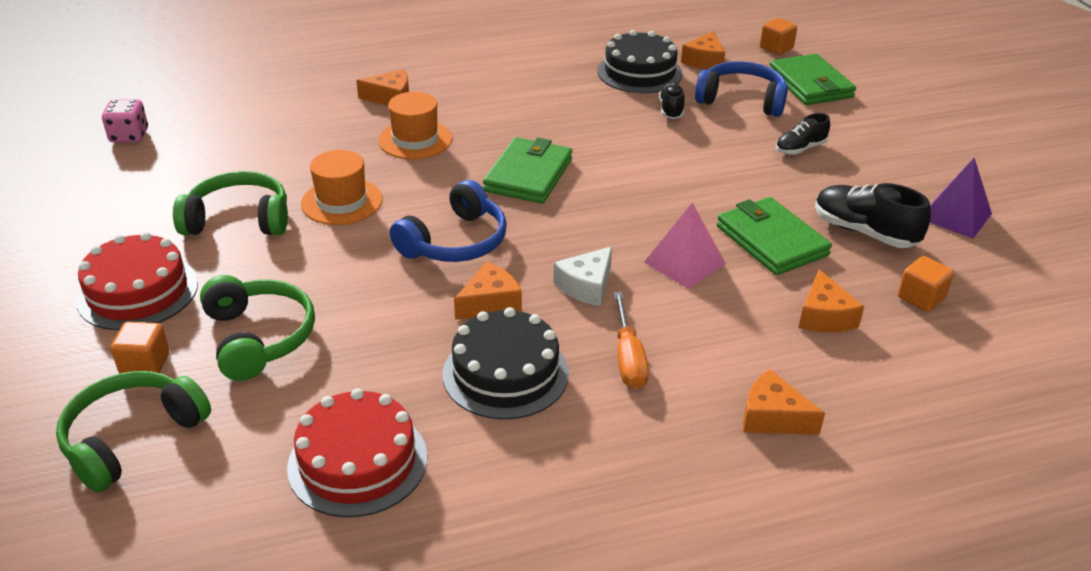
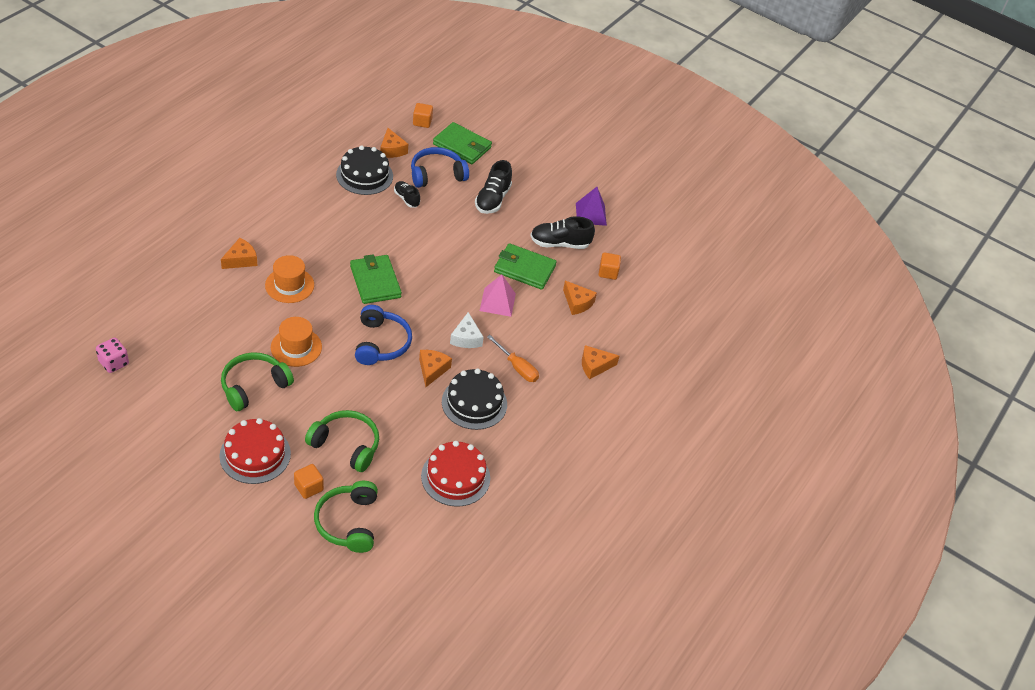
camera: 45 degrees left, 10 degrees up
black shoe [776,113,830,155] -> black shoe [475,160,512,214], size x1.63

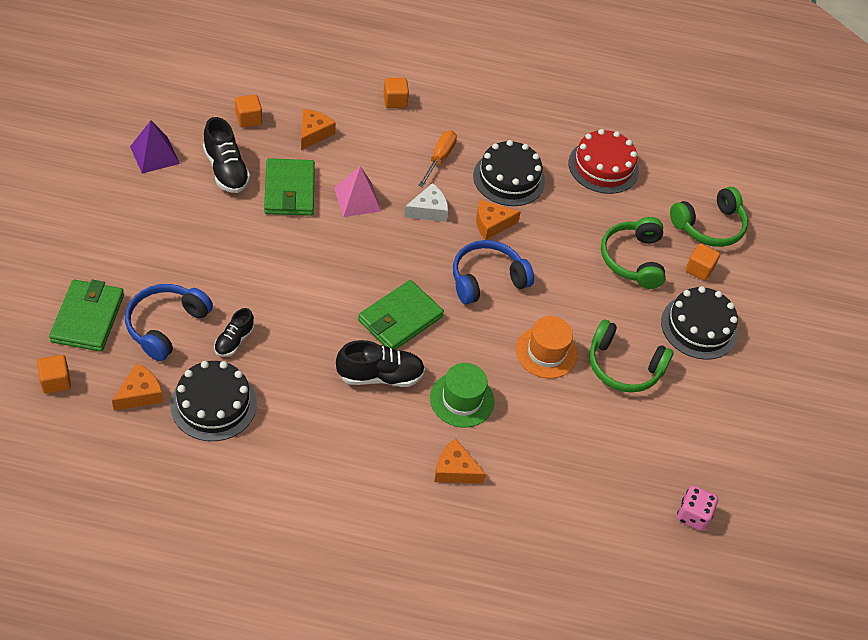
camera: 115 degrees left, 5 degrees up
red cake [219,418,291,484] -> black cake [661,286,738,360]
orange hat [265,255,314,303] -> green hat [430,363,494,428]
blue headphones [411,147,469,188] -> blue headphones turned 75 degrees clockwise [125,284,213,361]
black shoe [475,160,512,214] -> black shoe moved to [336,340,425,387]
orange cheese [582,345,619,379] -> orange cube [383,78,409,108]

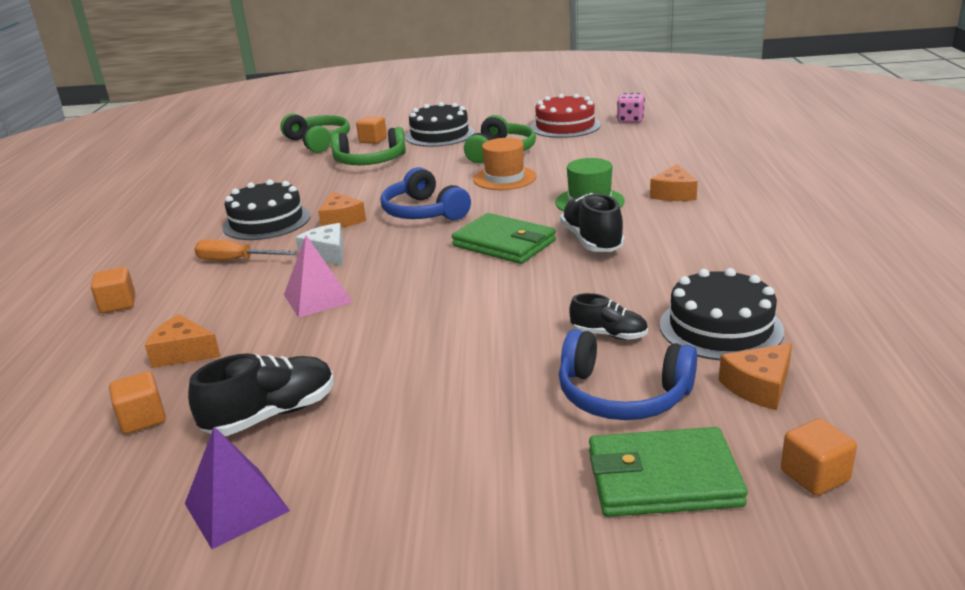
camera: 90 degrees left, 25 degrees down
orange cheese [112,363,163,411] -> orange cheese turned 75 degrees counterclockwise [719,343,792,410]
green wallet [264,158,315,216] -> none
red cake [569,129,639,194] -> red cake moved to [530,94,601,138]

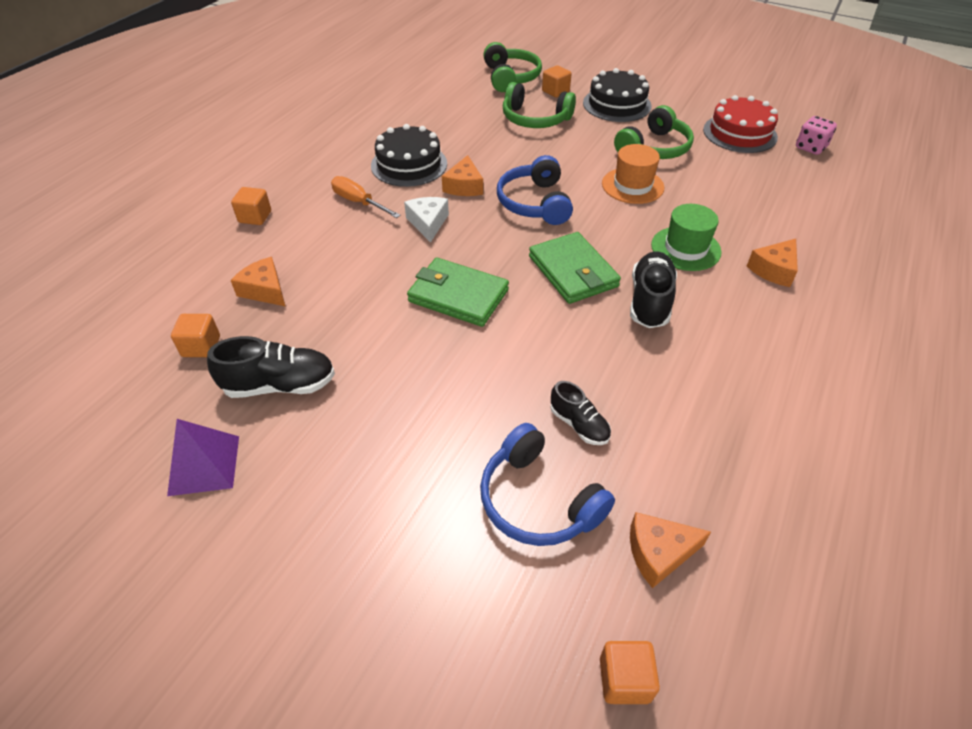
camera: 25 degrees right, 20 degrees up
pink pyramid [284,235,353,318] -> none
green wallet [589,427,748,517] -> green wallet moved to [407,257,509,327]
black cake [660,268,784,360] -> none

